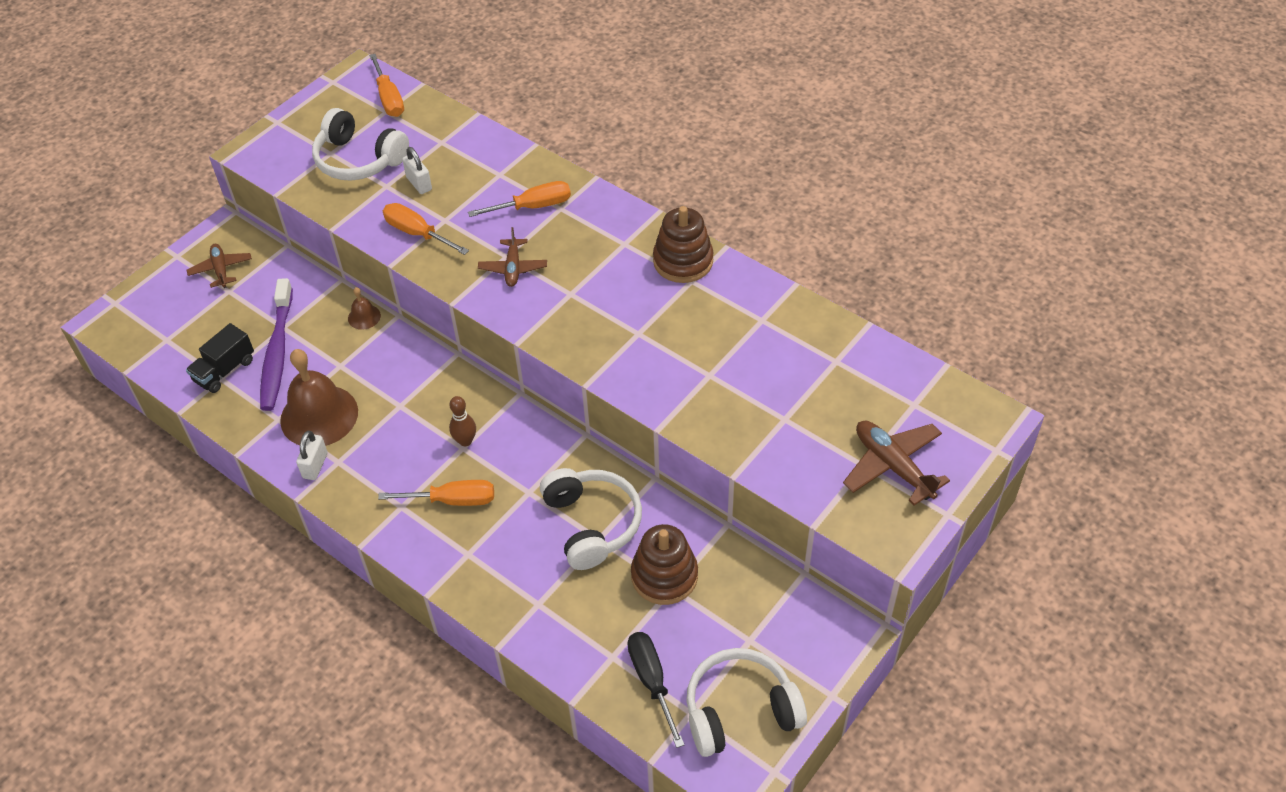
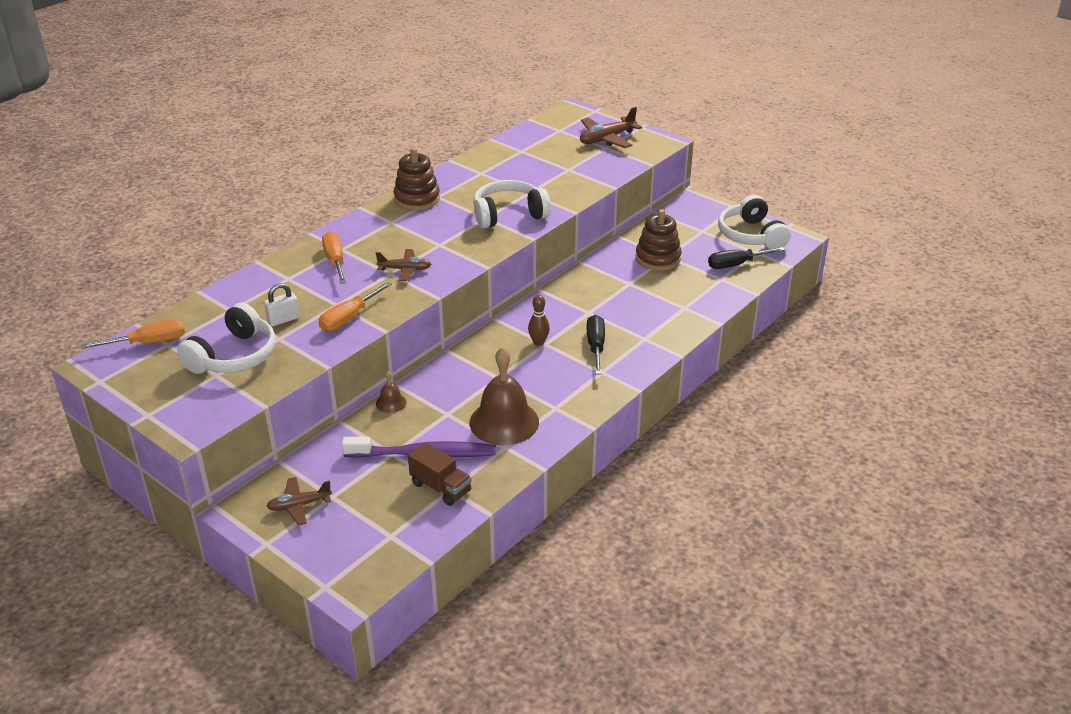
camera: 90 degrees left, 15 degrees down
black truck [186,323,254,393] -> brown truck [408,442,472,506]
white padlock [296,431,328,480] -> none
orange screwdriver [378,480,494,506] -> black screwdriver [587,315,605,374]
white headphones [540,468,642,570] -> white headphones moved to [473,180,551,229]

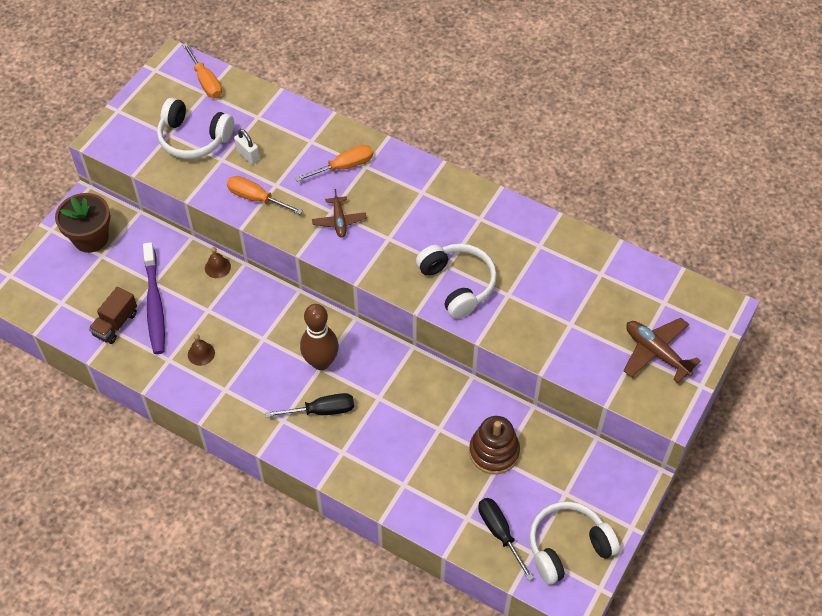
camera: 80 degrees right, 20 degrees up
brown plane [266,477,332,526] -> brown flower pot [55,193,110,253]
brown stacking toy [394,148,440,210] -> none
brown bell [470,347,539,445] -> brown bell [188,334,215,366], size x0.45
brown bowling pin [528,295,550,346] -> brown bowling pin [300,304,339,370], size x1.85

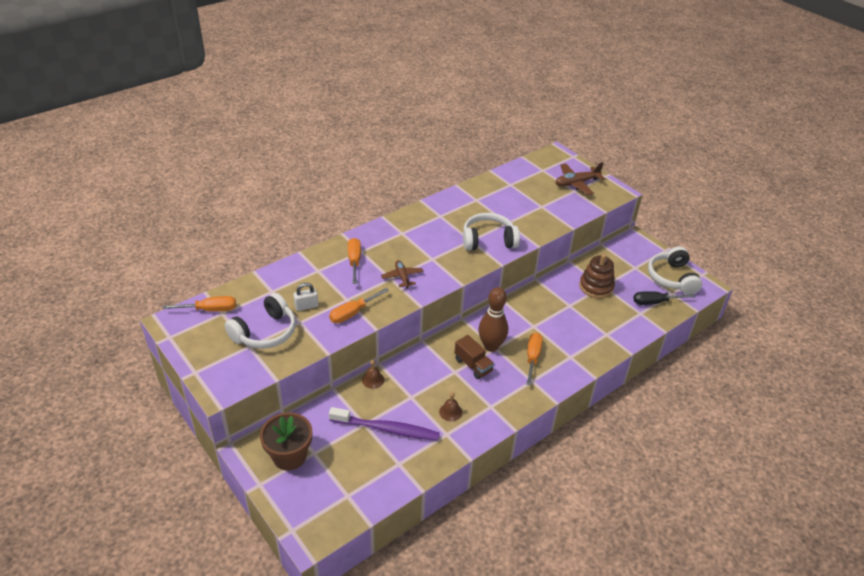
camera: 70 degrees left, 15 degrees down
brown truck [89,287,137,344] -> brown truck moved to [455,335,494,379]
black screwdriver [265,393,354,418] -> orange screwdriver [526,332,543,385]
brown plane [312,189,367,238] -> brown plane turned 120 degrees counterclockwise [381,260,424,289]

